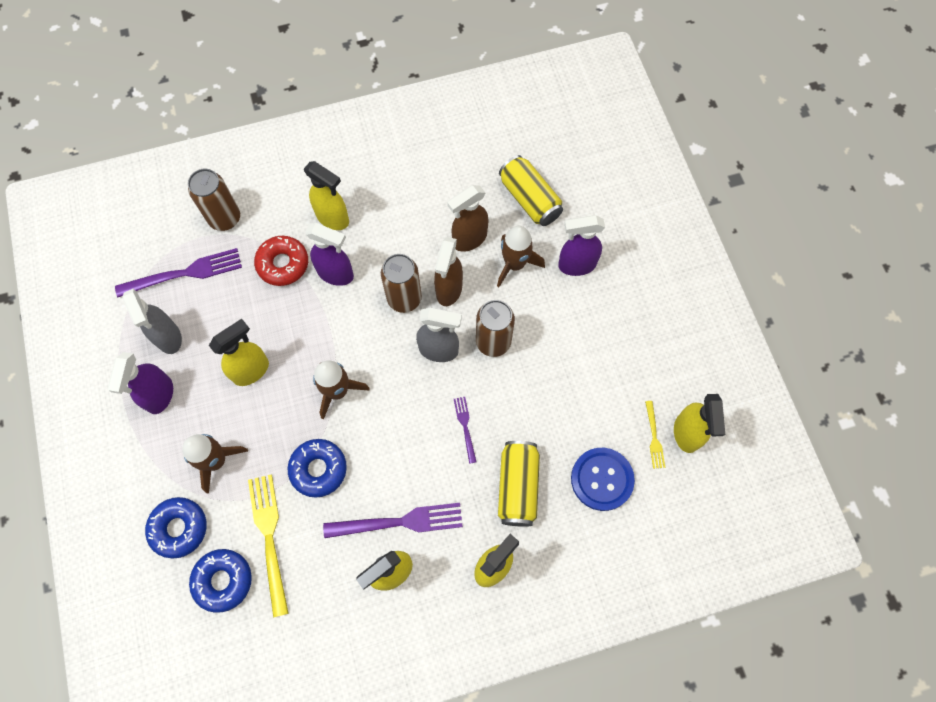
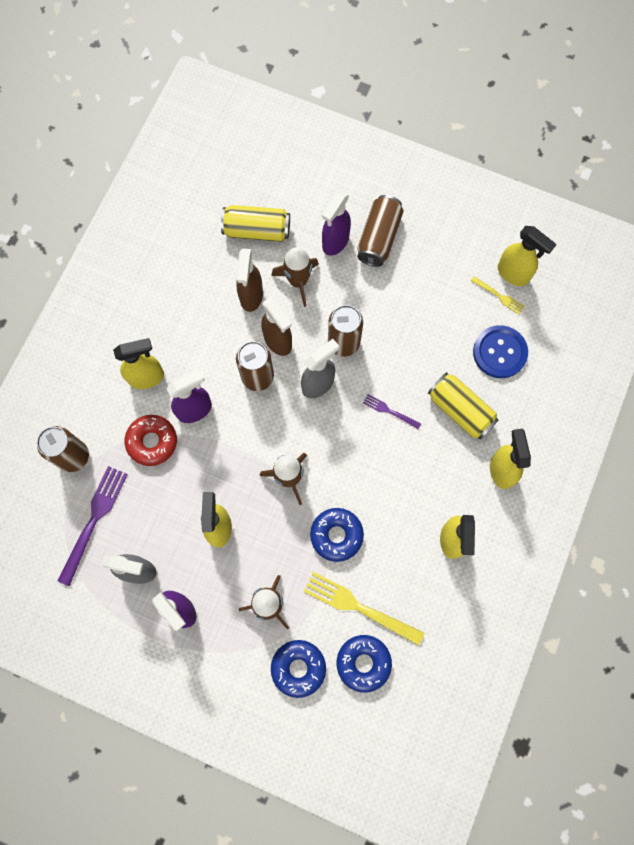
camera: 50 degrees left, 5 degrees up
purple fork [323,503,463,538] -> none
none -> brown can [357,195,403,267]

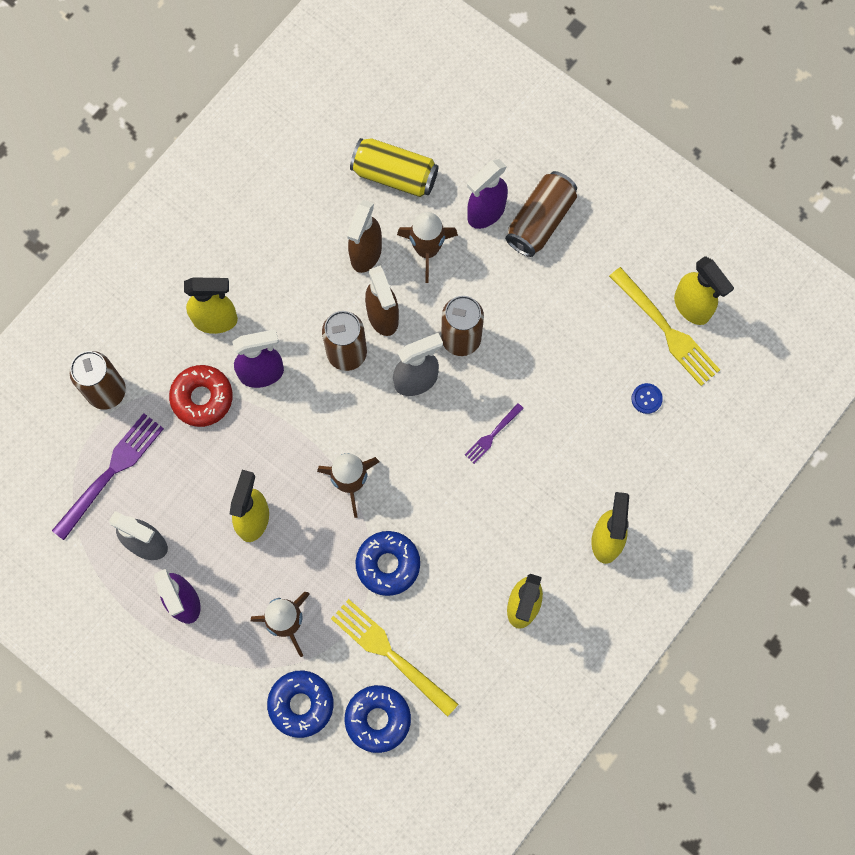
camera: 15 degrees right, 0 degrees up
purple fork [363,394,421,429] -> purple fork turned 90 degrees counterclockwise [465,403,524,464]
yellow can [428,372,499,440] -> none
yellow fork [471,276,525,314] -> yellow fork [609,267,720,386], size x1.94
blue button [473,325,528,378] -> blue button [631,383,663,414], size x0.46

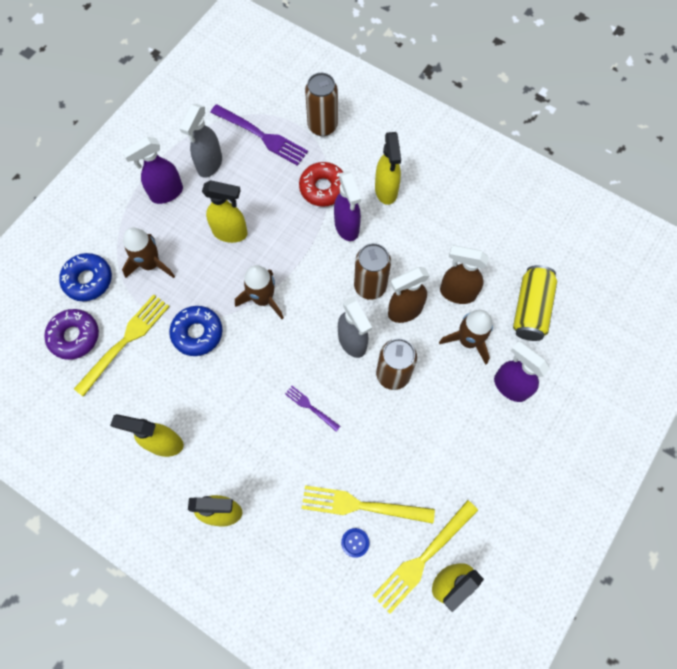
camera: 85 degrees right, 5 degrees down
blue donut [344,685,411,753] -> purple donut [44,309,99,360]
brown can [505,171,577,257] -> none
none -> yellow fork [302,485,435,524]

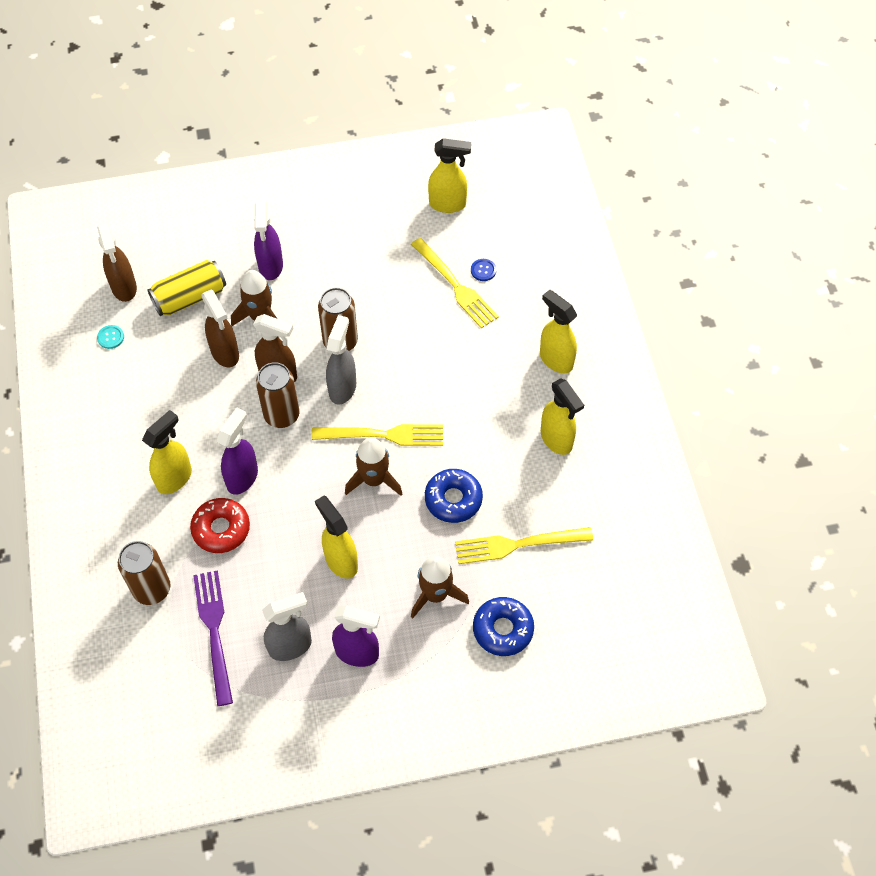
camera: 135 degrees left, 10 degrees down
purple donut [44,309,99,360] -> none
purple fork [285,386,340,431] -> none
yellow fork [373,500,478,614] -> yellow fork moved to [312,424,443,446]
none -> brown spray bottle [97,222,137,302]
none -> turquoise button [97,325,124,349]

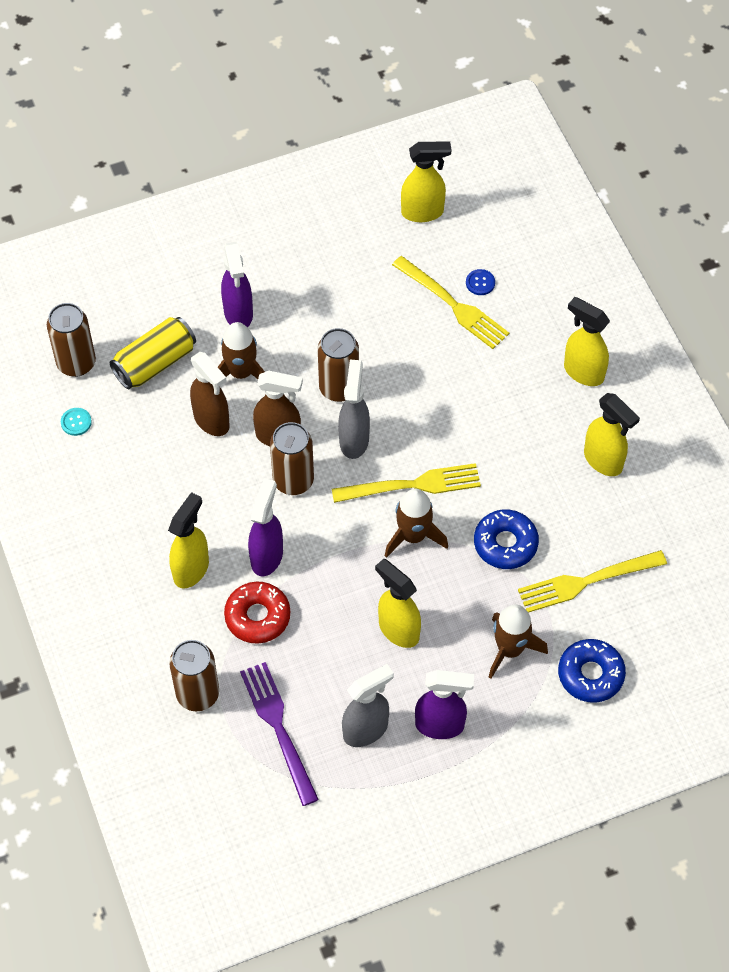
camera: 10 degrees left, 0 degrees up
brown spray bottle [97,222,137,302] -> brown can [47,303,96,377]

